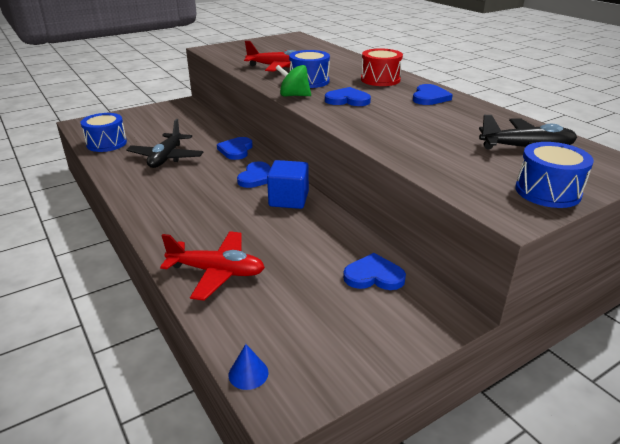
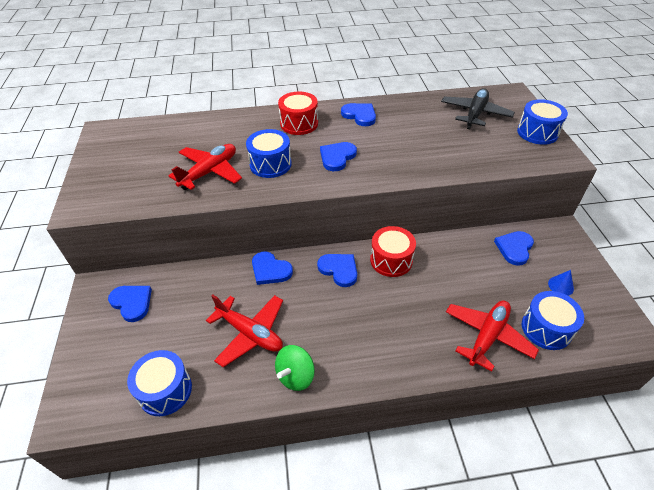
camera: 65 degrees left, 15 degrees up
black plane [126,119,204,168] -> red plane [206,295,283,367]
blue cone [229,344,269,390] -> blue cone moved to [548,270,574,296]
blue cube [267,160,309,209] -> red drum [370,226,416,277]
green spinning top [276,65,311,96] -> green spinning top moved to [275,345,315,391]
none -> blue heart [108,286,152,322]
none -> blue drum [522,291,584,350]

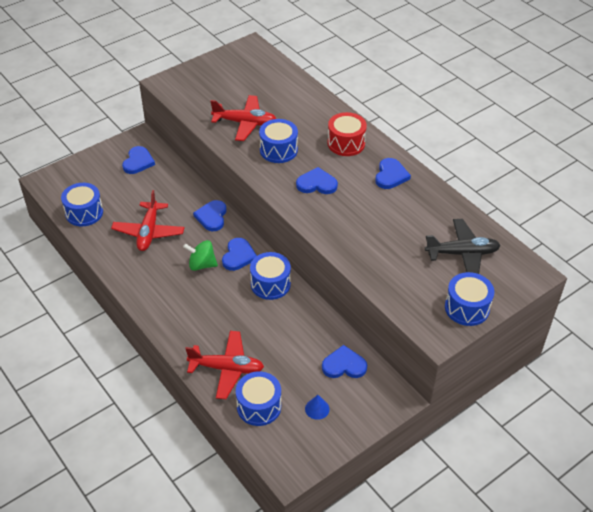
camera: 60 degrees right, 0 degrees up
green spinning top [275,345,315,391] -> green spinning top moved to [183,240,218,271]
red drum [370,226,416,277] -> blue drum [250,252,291,300]

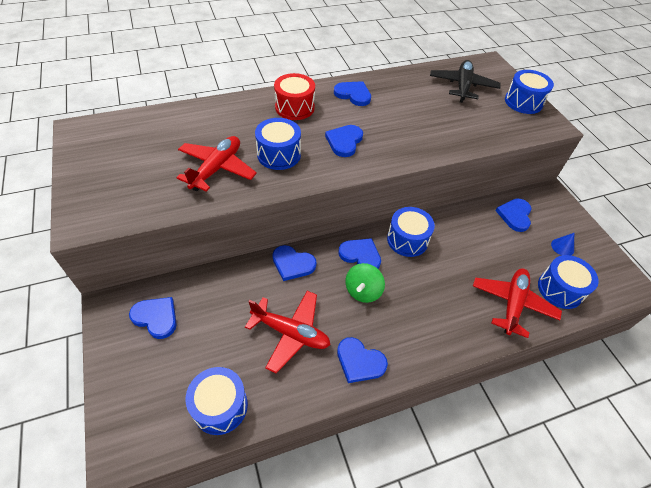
camera: 75 degrees left, 5 degrees up
none -> blue heart [337,337,388,383]

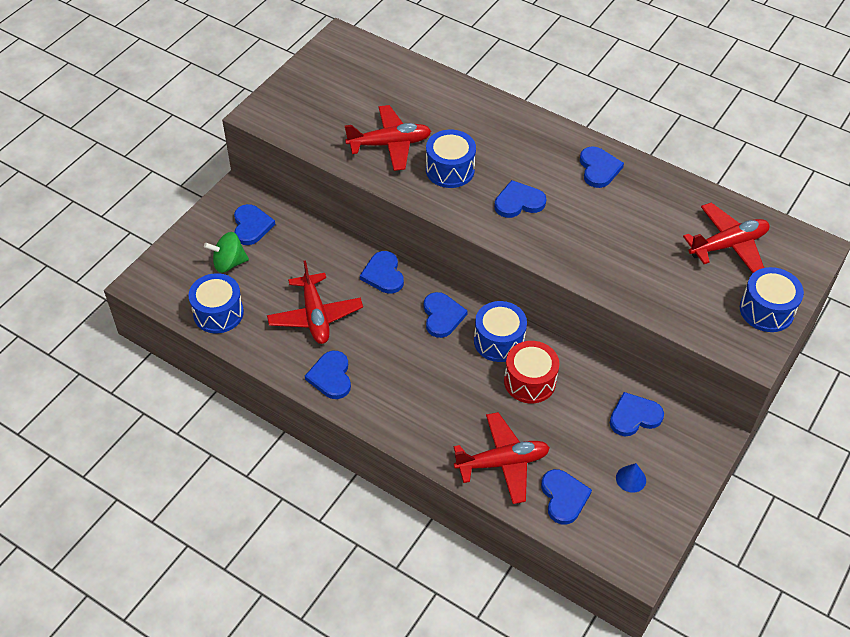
camera: 55 degrees right, 0 degrees up
red drum [274,73,315,120] -> red drum moved to [504,341,559,403]
green spinning top [345,263,385,303] -> green spinning top moved to [204,232,249,273]
black plane [430,60,501,103] -> red plane [683,203,770,273]
blue drum [538,255,599,309] -> blue heart [541,469,592,525]

